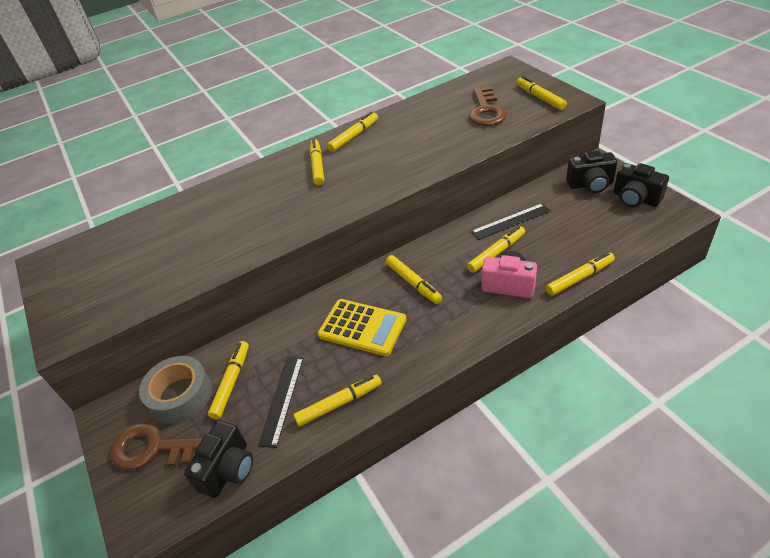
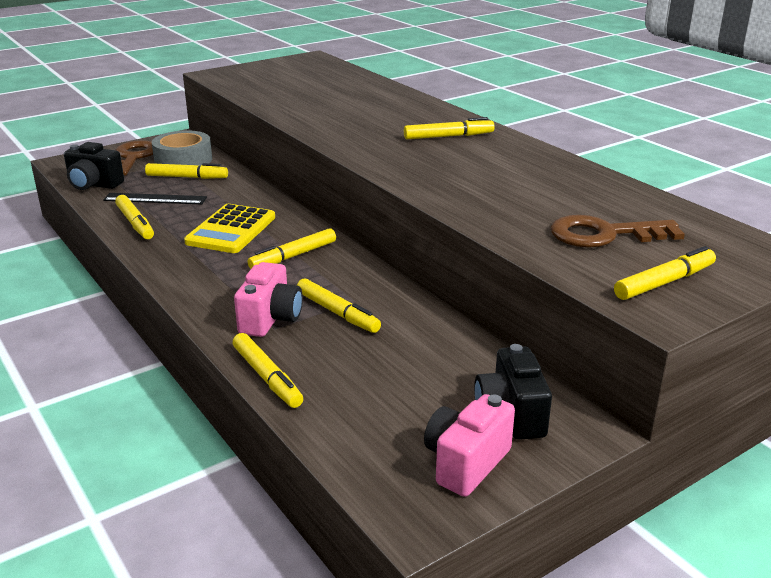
camera: 80 degrees right, 15 degrees down
yellow marker [327,112,378,152] -> none
black ruler [471,203,551,240] -> none
black camera [613,163,669,207] -> pink camera [424,394,515,497]

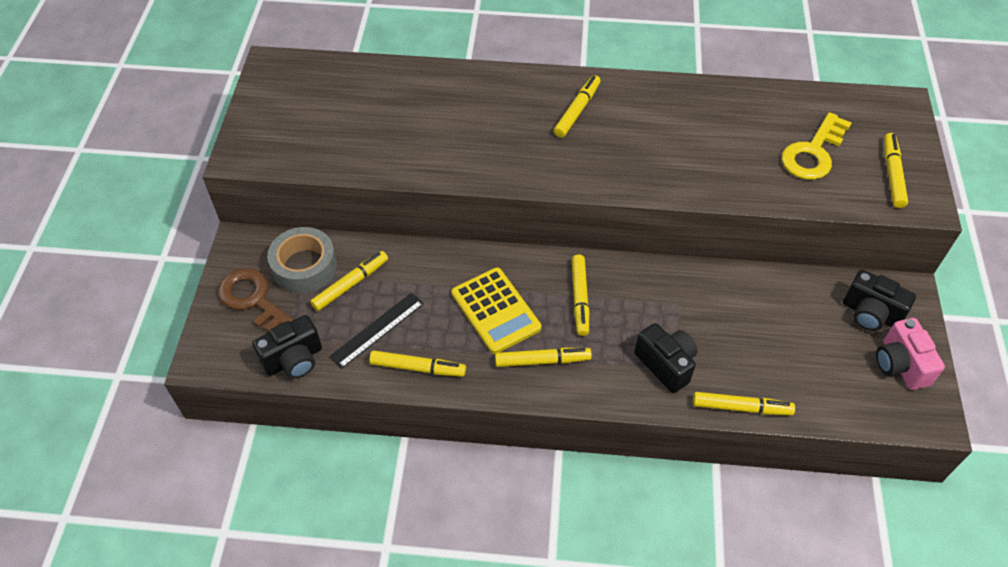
camera: 50 degrees left, 25 degrees up
pink camera [234,262,303,337] -> black camera [634,323,698,393]
yellow marker [297,278,381,333] -> yellow marker moved to [495,348,592,367]
brown key [550,215,685,248] -> yellow key [782,112,851,180]

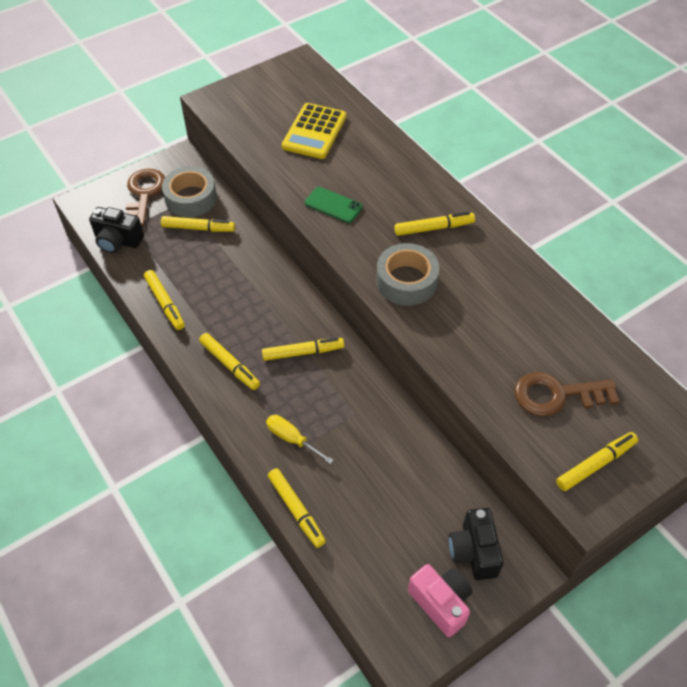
camera: 50 degrees right, 0 degrees up
black ruler [329,293,424,369] -> none
yellow calculator [451,267,541,354] -> yellow calculator moved to [282,103,346,159]
yellow marker [572,254,589,336] -> yellow marker turned 150 degrees counterclockwise [262,338,344,361]
black camera [634,323,698,393] -> yellow screwdriver [266,415,334,464]
yellow key [782,112,851,180] -> brown key [514,372,620,417]
pink camera [876,318,945,390] -> pink camera turned 105 degrees clockwise [408,564,472,637]
none -> green phone [305,187,363,223]
none -> grey tape [376,243,439,306]

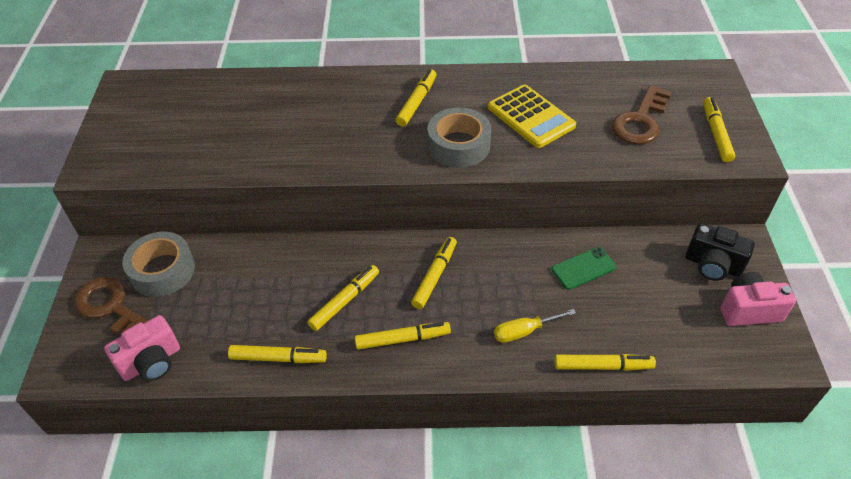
camera: 55 degrees left, 5 degrees down
black camera [89,207,144,253] -> pink camera [104,315,180,381]
yellow marker [161,216,235,232] -> yellow marker moved to [307,265,379,331]
yellow calculator [282,103,346,159] -> yellow calculator moved to [488,85,576,148]
green phone [305,187,363,223] -> green phone moved to [551,247,617,290]

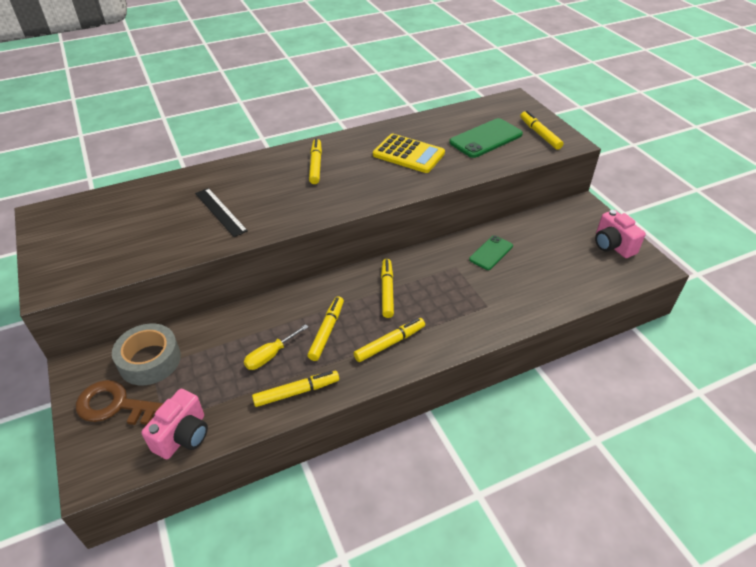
camera: 25 degrees left, 5 degrees down
grey tape [427,107,491,168] -> none
yellow screwdriver [494,309,576,343] -> yellow screwdriver moved to [244,324,308,370]
yellow marker [554,354,656,371] -> none
brown key [612,85,672,144] -> green phone [449,118,523,158]
black camera [685,223,755,281] -> none
pink camera [721,272,796,326] -> pink camera turned 90 degrees counterclockwise [595,210,646,258]
none -> black ruler [195,188,248,237]

